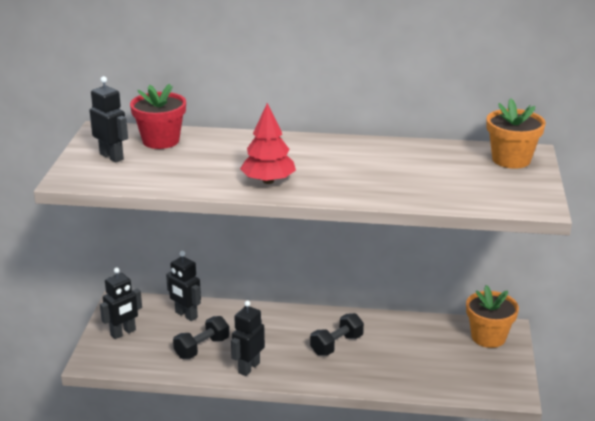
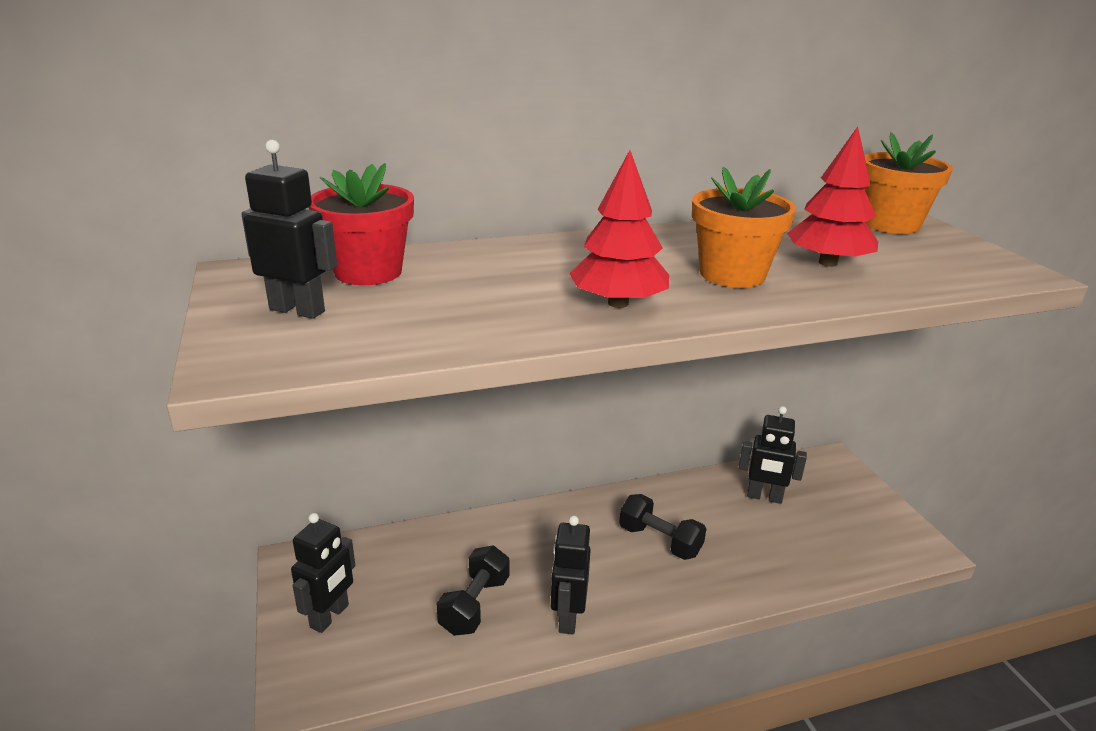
camera: 25 degrees left, 0 degrees up
black robot [166,251,201,321] -> black robot moved to [739,406,807,504]
black dumbbell [310,313,364,356] -> black dumbbell turned 75 degrees counterclockwise [619,494,706,560]
orange flower pot [466,285,519,348] -> orange flower pot moved to [692,167,796,288]
none -> red tree [787,127,878,267]

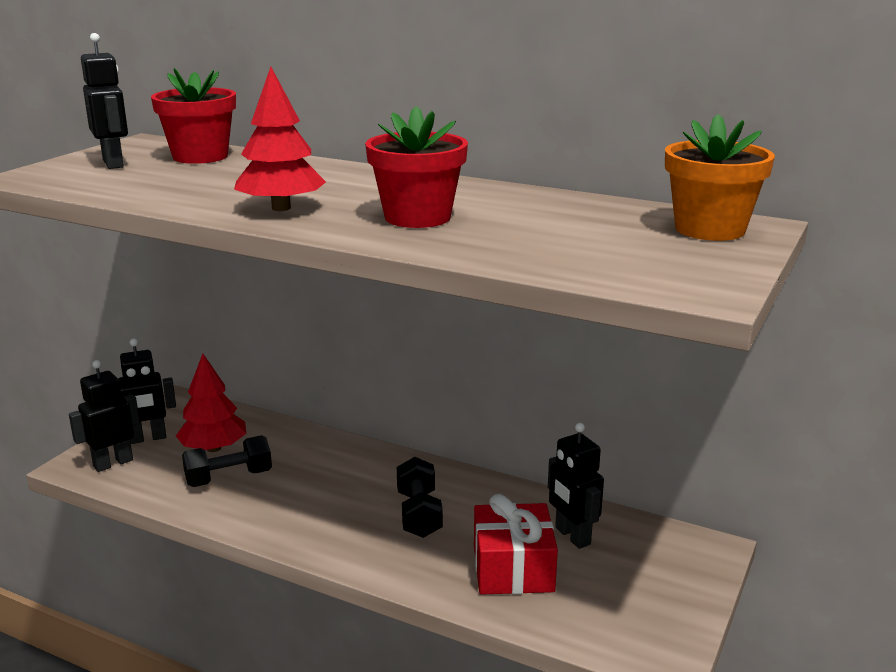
camera: 45 degrees right, 5 degrees down
black robot [551,515,591,634] -> black robot moved to [69,360,140,472]
orange flower pot [692,167,796,288] -> red flower pot [365,106,468,228]
red tree [787,127,878,267] -> red tree moved to [176,354,246,452]
none -> red gift [474,494,558,595]

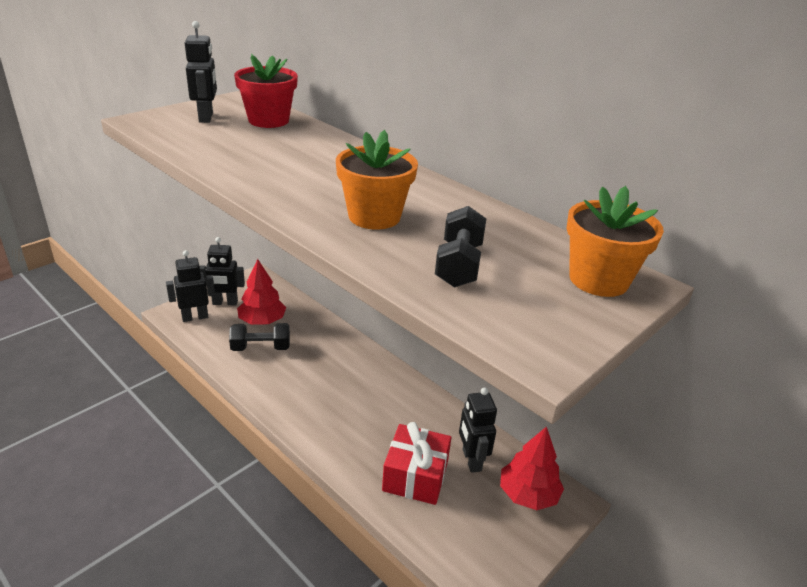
camera: 15 degrees right, 10 degrees up
red tree [234,67,326,211] -> red tree moved to [500,426,564,510]
red flower pot [365,106,468,228] -> orange flower pot [336,130,418,230]
black dumbbell [397,457,443,538] -> black dumbbell moved to [435,206,486,288]

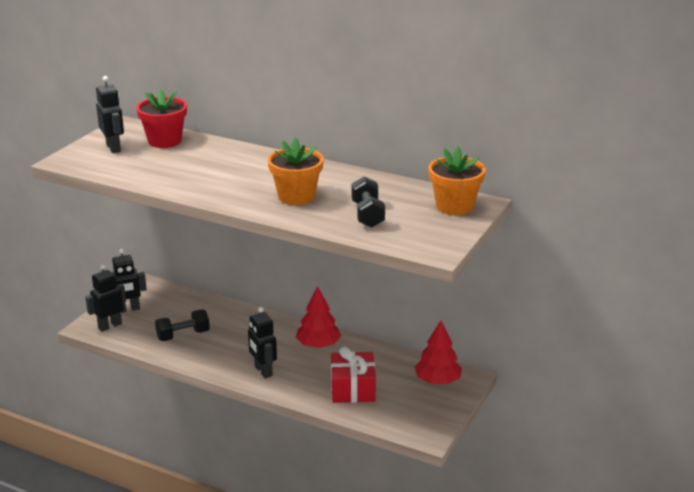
camera: 15 degrees left, 5 degrees down
red tree [237,259,286,325] -> red tree moved to [296,286,341,348]
black robot [459,388,497,473] -> black robot moved to [248,307,277,378]

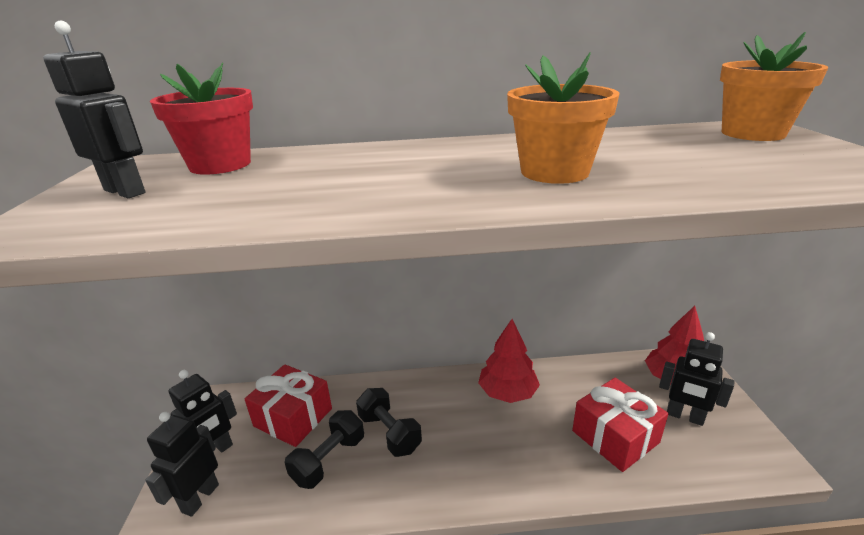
camera: 30 degrees left, 0 degrees up
black robot [248,307,277,378] -> black robot moved to [659,332,734,426]
black dumbbell [351,176,385,228] -> black dumbbell moved to [356,388,422,457]
none -> red gift [245,364,332,447]

